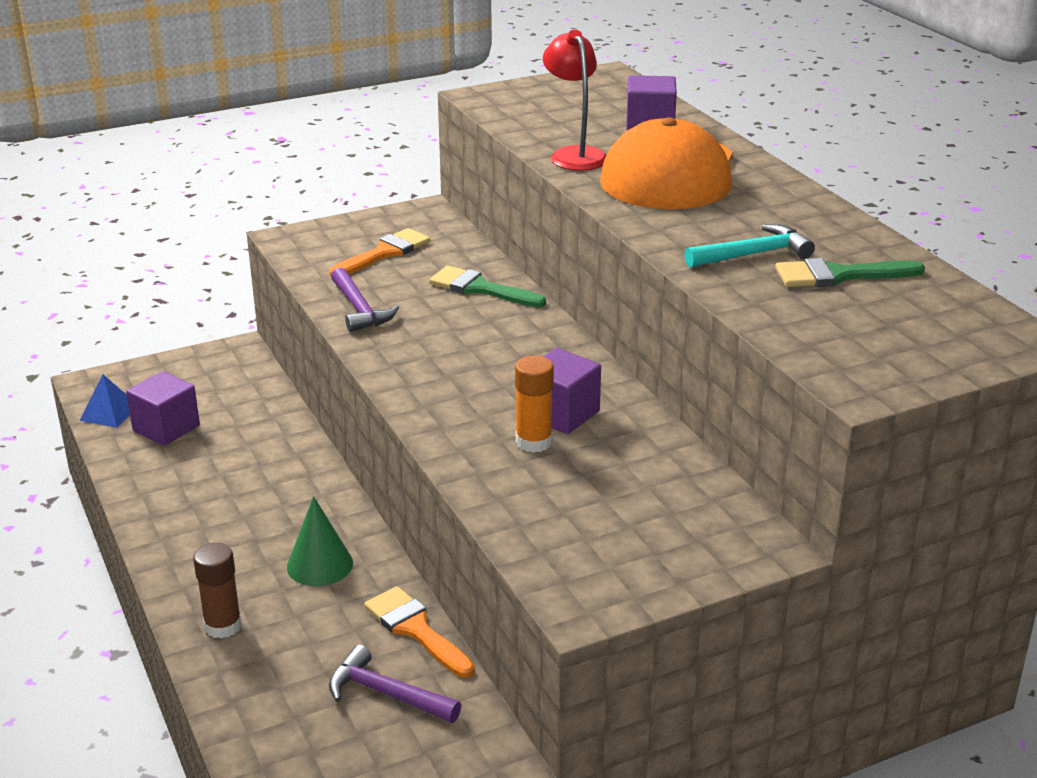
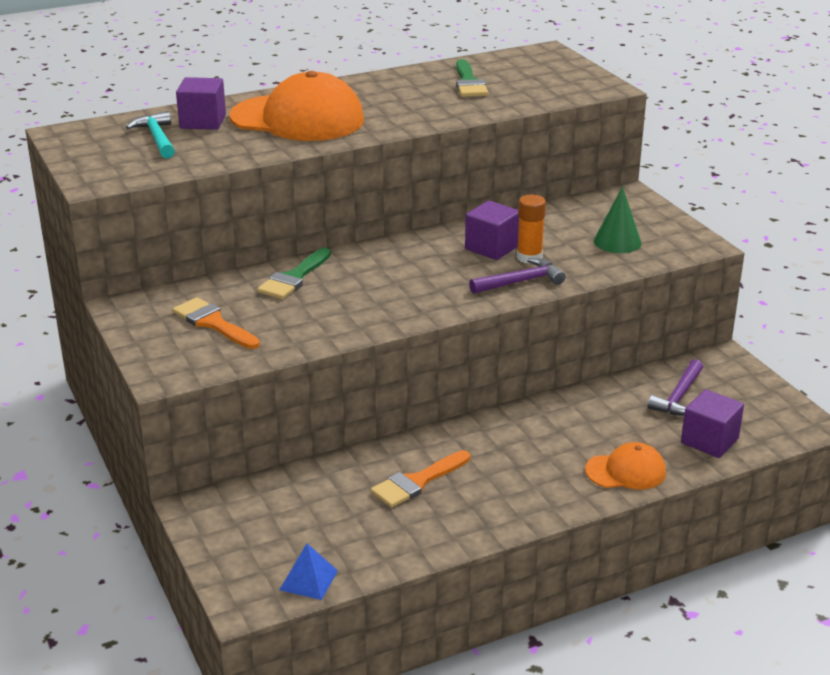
camera: 90 degrees left, 0 degrees up
purple cube [126,371,200,446] -> purple cube moved to [681,389,744,458]
brown glue stick [193,543,242,639] -> orange cap [585,442,666,490]
green cone [287,496,353,586] -> green cone moved to [594,186,642,253]
purple hammer [331,268,399,332] -> purple hammer moved to [469,258,566,294]
orange brush [364,586,475,678] -> orange brush moved to [371,450,470,508]
red lamp [543,30,607,171] -> none
turquoise hammer [684,224,815,268] -> turquoise hammer moved to [126,111,175,158]

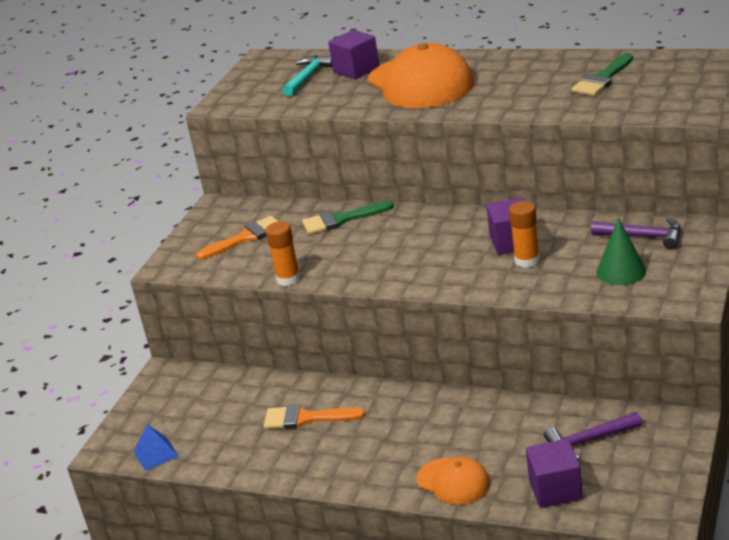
camera: 50 degrees right, 0 degrees up
orange brush [173,297,260,349] -> orange brush turned 60 degrees clockwise [196,216,279,260]
purple hammer [469,258,566,294] -> purple hammer moved to [591,218,681,249]
none -> orange glue stick [265,221,301,286]

